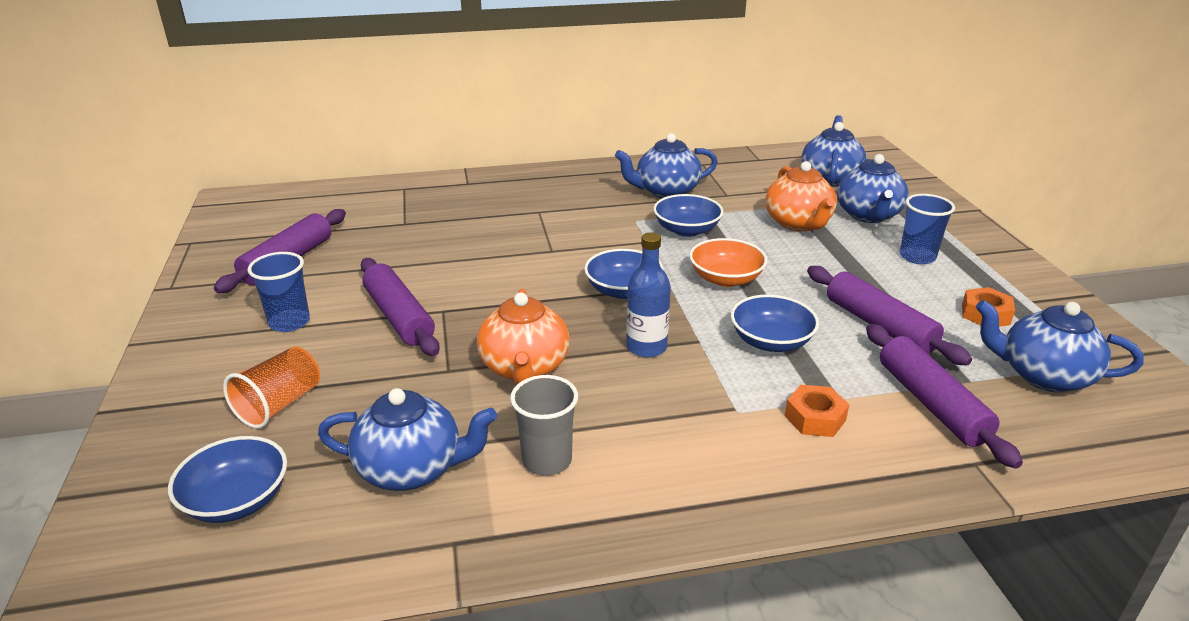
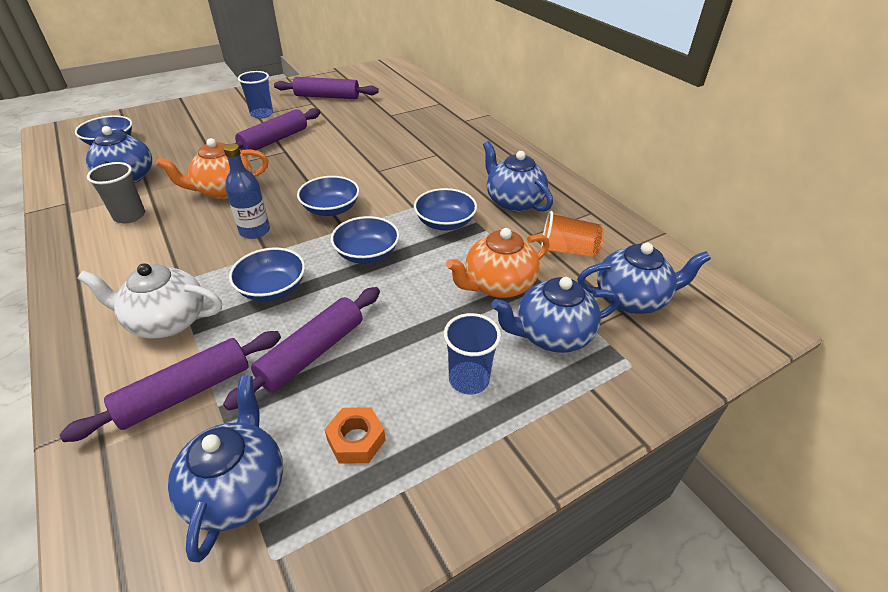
camera: 70 degrees right, 10 degrees up
orange cup [223,347,320,428] -> orange cup moved to [541,211,604,257]
orange bowl [689,238,767,287] -> blue bowl [331,216,400,264]
orange nut [785,385,849,437] -> white teapot [77,263,222,338]

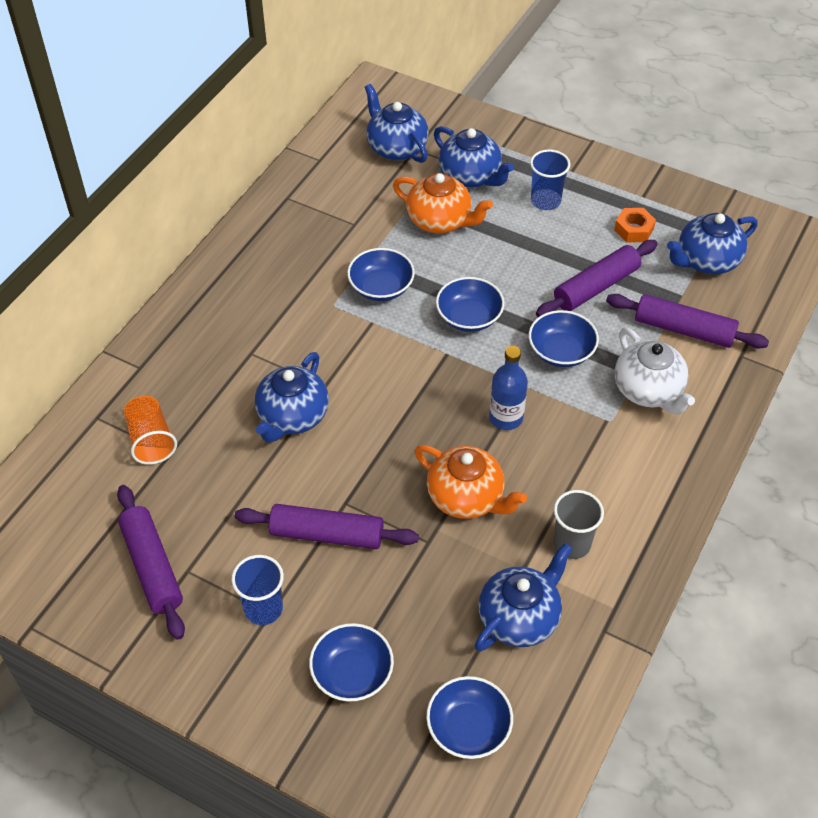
camera: 120 degrees left, 10 degrees up
purple rolling pin [223,287,380,411] -> purple rolling pin turned 45 degrees counterclockwise [536,240,657,317]
blue bowl [297,176,359,216] -> blue bowl moved to [309,623,394,702]
blue teapot [483,141,553,212] -> blue teapot moved to [255,352,329,443]
orange cup [541,211,604,257] -> orange cup moved to [124,396,177,465]

